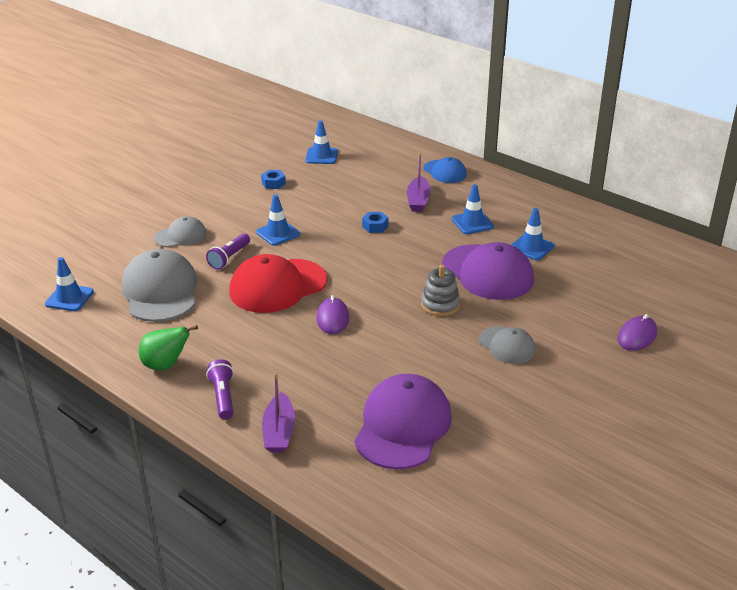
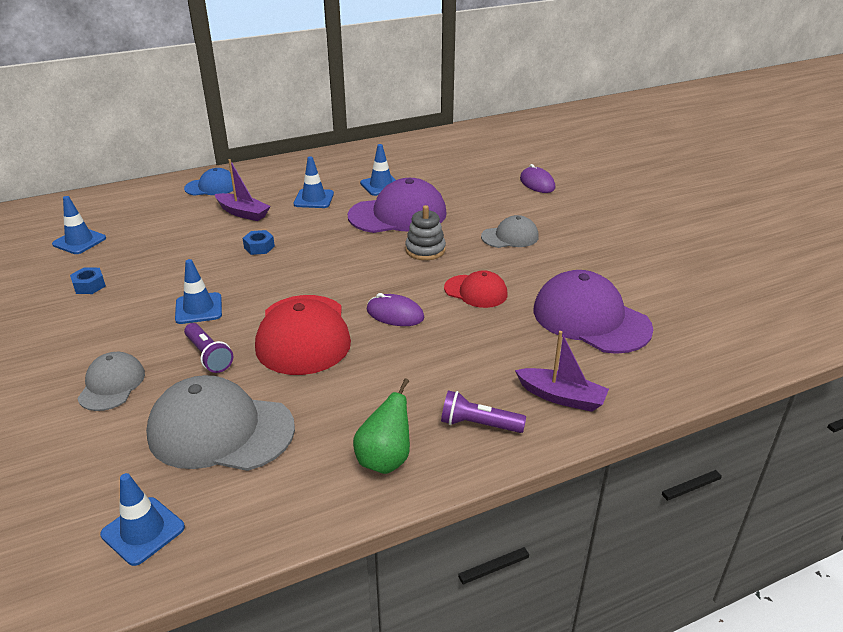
camera: 65 degrees left, 0 degrees up
none -> red cap [444,270,508,308]

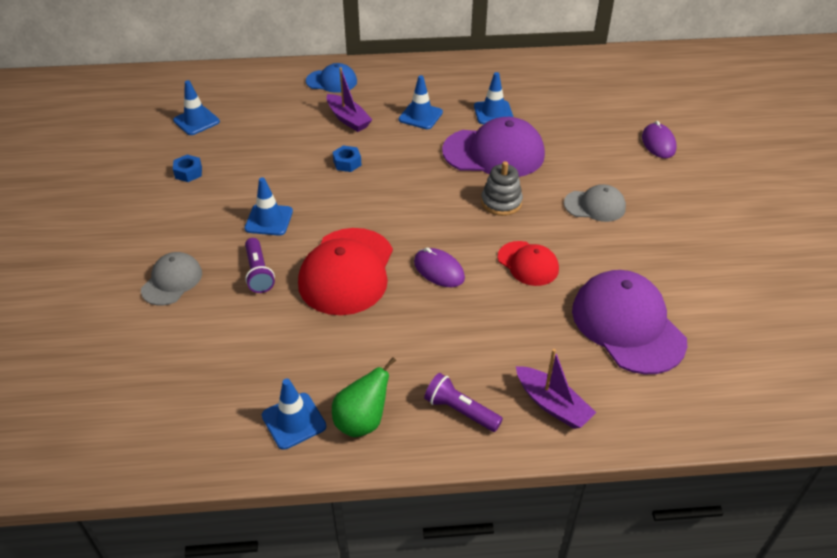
camera: 20 degrees right, 10 degrees up
blue traffic cone [100,473,185,566] -> blue traffic cone moved to [262,378,326,450]
grey cap [146,375,295,471] -> none

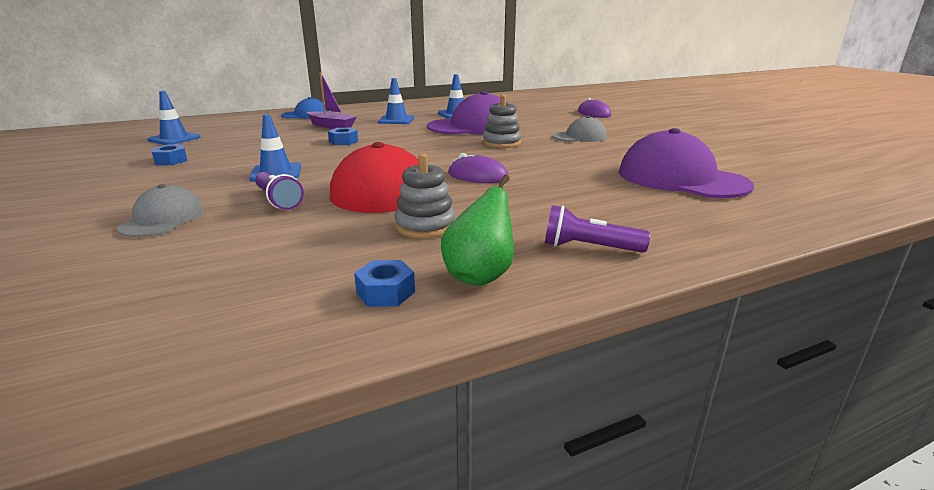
camera: 20 degrees left, 20 degrees down
blue traffic cone [262,378,326,450] -> blue nut [354,260,415,307]
red cap [498,241,559,286] -> none
purple boat [516,349,596,429] -> none
none -> grey stacking toy [395,153,455,238]

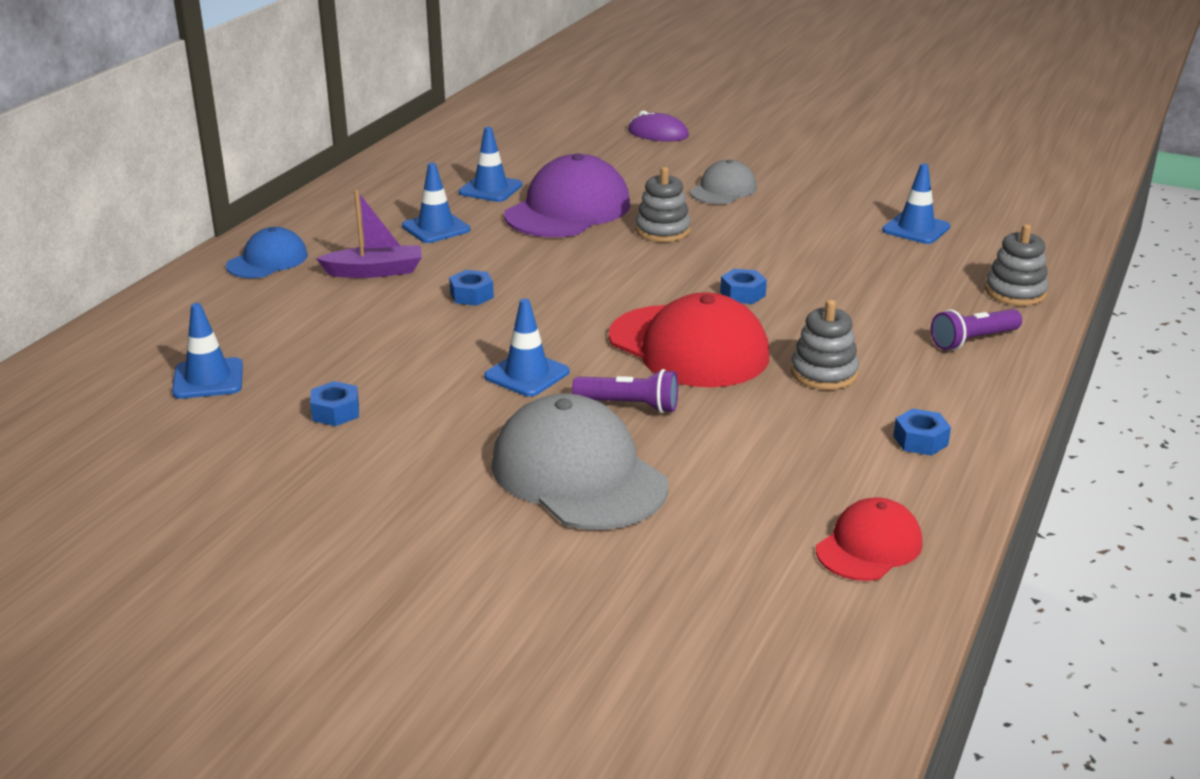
camera: 40 degrees left, 5 degrees up
grey cap [117,184,204,237] -> grey cap [491,393,669,530], size x1.79
green pear [441,175,514,286] -> none
purple mouse [448,153,509,183] -> blue nut [720,269,767,304]
purple cap [619,128,754,198] -> blue traffic cone [882,163,950,244]
none -> red cap [816,497,923,581]
none -> grey stacking toy [985,224,1049,306]

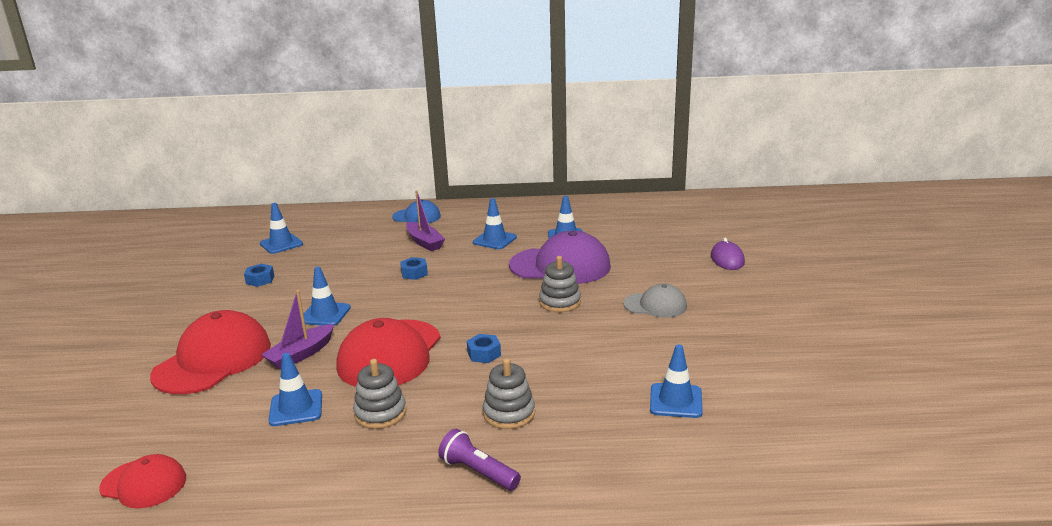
camera: 65 degrees right, 5 degrees down
grey cap [491,393,669,530] -> red cap [150,310,271,394]
purple flashlight [572,369,678,413] -> purple boat [261,290,334,369]
blue nut [893,408,951,456] -> none
grey stacking toy [985,224,1049,306] -> grey stacking toy moved to [483,358,535,429]
none -> blue traffic cone [268,353,322,426]

